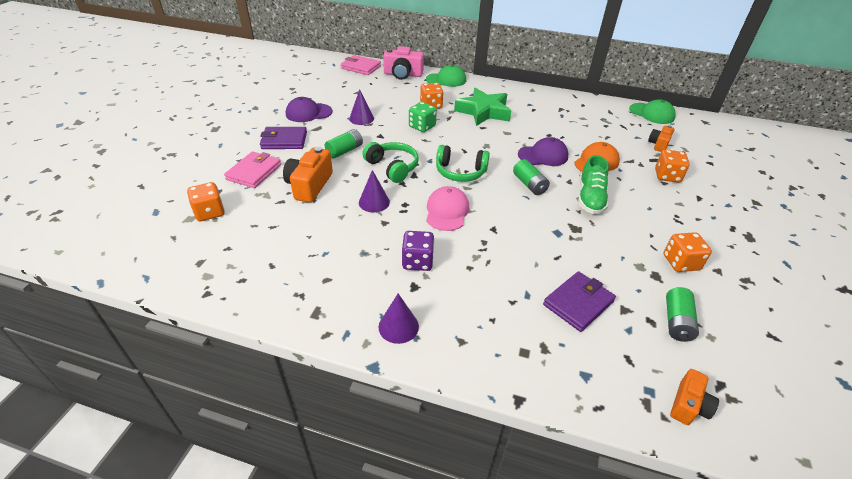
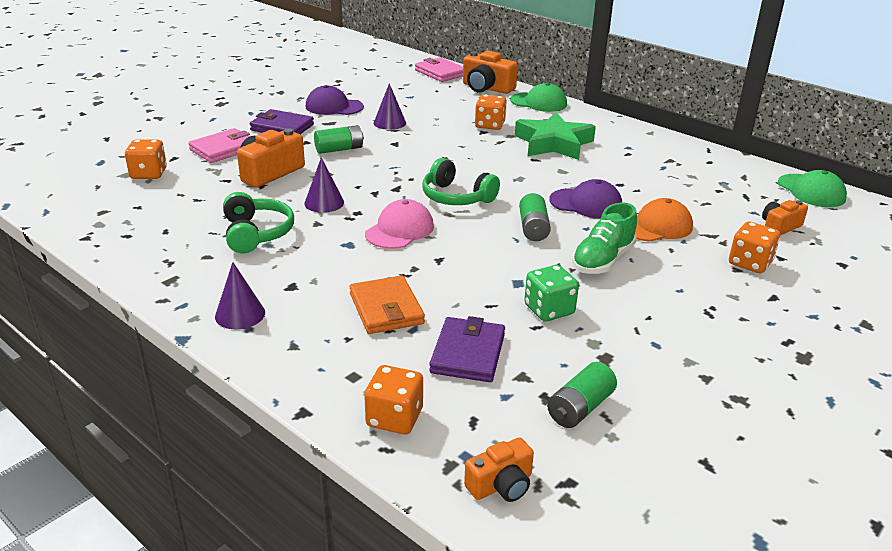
camera: 25 degrees right, 10 degrees down
green headphones [362,142,419,183] -> green headphones moved to [223,192,294,253]
pink camera [383,46,424,80] -> orange camera [463,50,518,94]
purple dice [402,231,434,271] -> none
green dice [409,102,437,132] -> green dice moved to [524,265,579,322]
purple wallet [543,271,616,332] -> purple wallet turned 60 degrees counterclockwise [429,316,505,382]
orange dice [663,232,712,272] -> orange dice moved to [364,365,423,434]
none -> orange wallet [350,275,425,334]

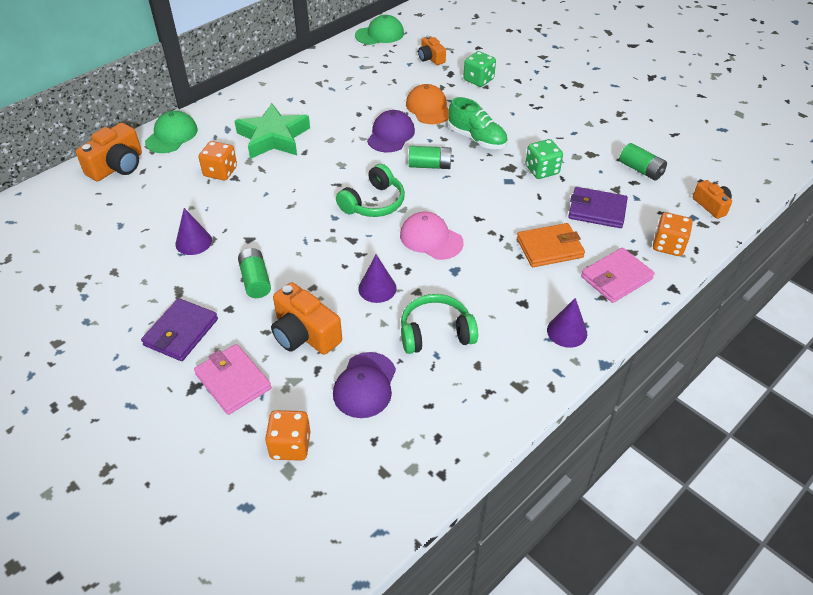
camera: 85 degrees left, 15 degrees up
purple cap [306,85,364,115] -> purple cap moved to [333,352,396,418]
pink wallet [415,57,463,82] -> pink wallet moved to [581,248,655,303]
orange dice [729,222,780,273] -> green dice [463,51,496,87]

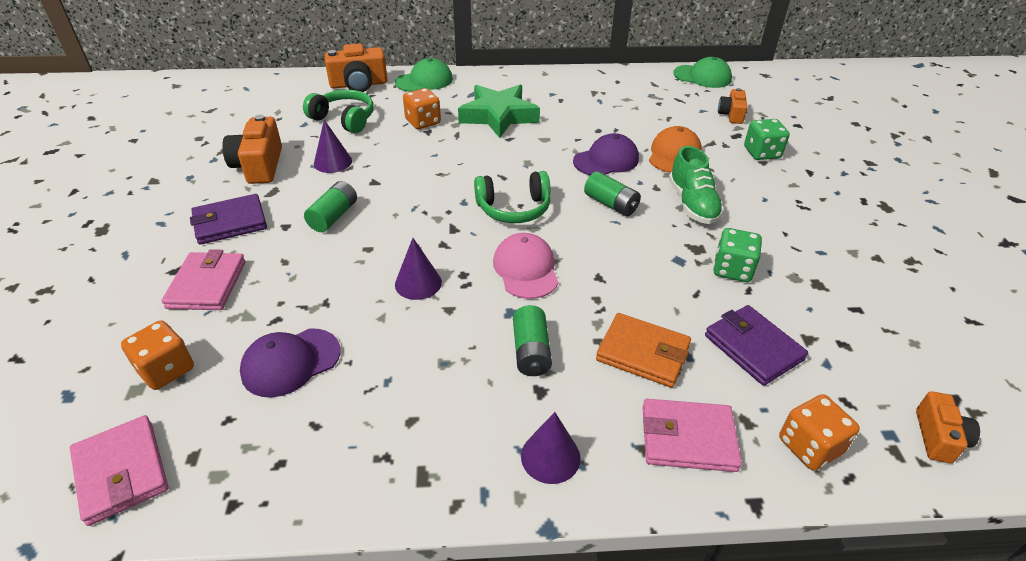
camera: 40 degrees right, 5 degrees down
orange camera [271,282,342,355] -> orange camera moved to [222,114,282,184]
green headphones [401,294,478,354] -> green headphones moved to [303,90,374,133]
green battery [619,143,667,180] -> green battery moved to [513,305,552,376]
none -> pink wallet [70,415,168,526]

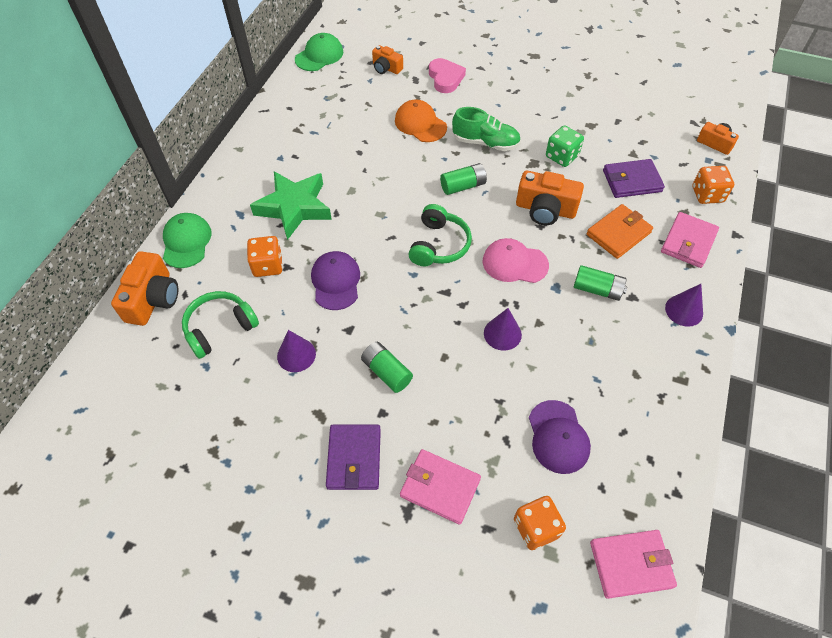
camera: 65 degrees left, 15 degrees up
orange camera [222,114,282,184] -> orange camera moved to [516,171,584,225]
purple cap [573,133,639,175] -> purple cap moved to [311,251,360,310]
green dice [744,119,790,160] -> pink heart [429,58,466,93]

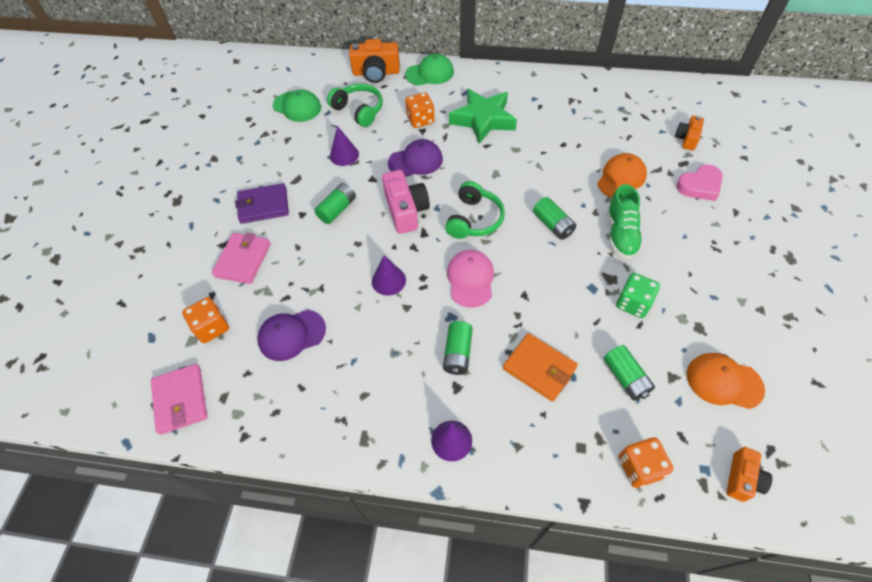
camera: 80 degrees right, 0 degrees up
green cap [295,33,343,71] -> green cap moved to [273,90,321,122]
green headphones [409,204,472,266] -> green headphones turned 75 degrees counterclockwise [445,181,505,239]
orange camera [516,171,584,225] -> none
purple wallet [603,159,665,198] -> green battery [603,345,655,401]
pink wallet [661,212,719,268] -> none
none -> pink camera [382,170,430,234]
none -> orange cap [687,353,765,409]

